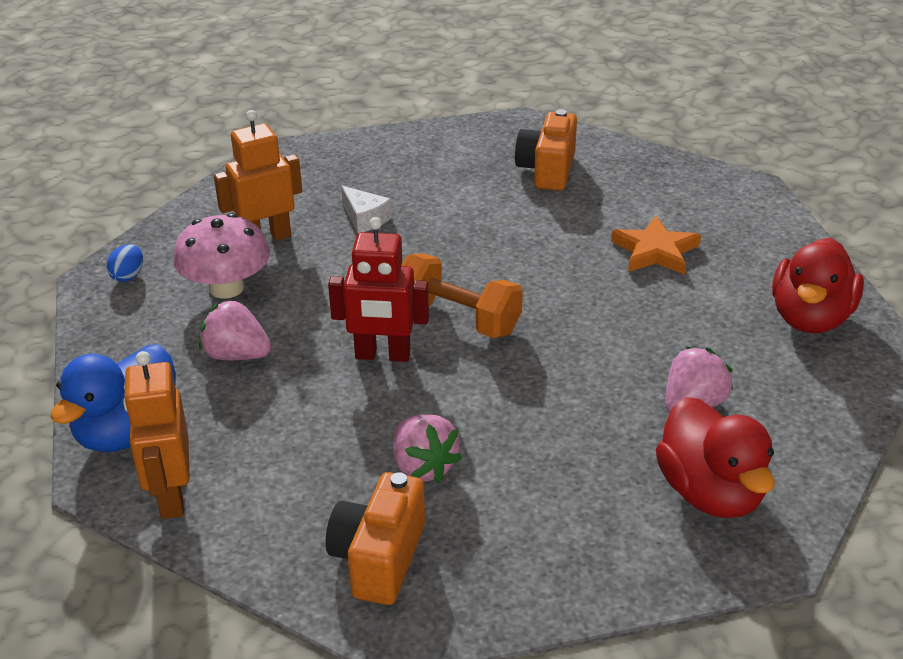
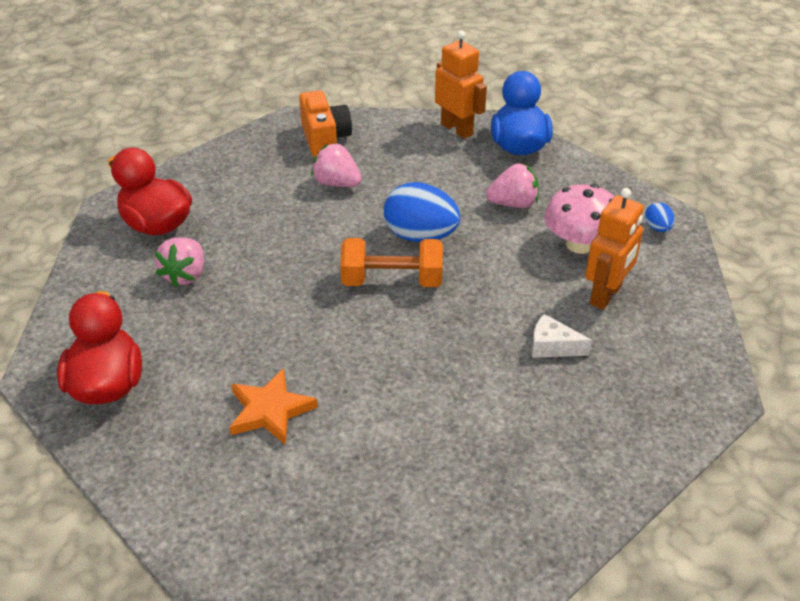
camera: 150 degrees right, 5 degrees up
red robot [328,217,429,362] -> blue egg [384,182,461,242]
orange camera [515,109,577,191] -> none

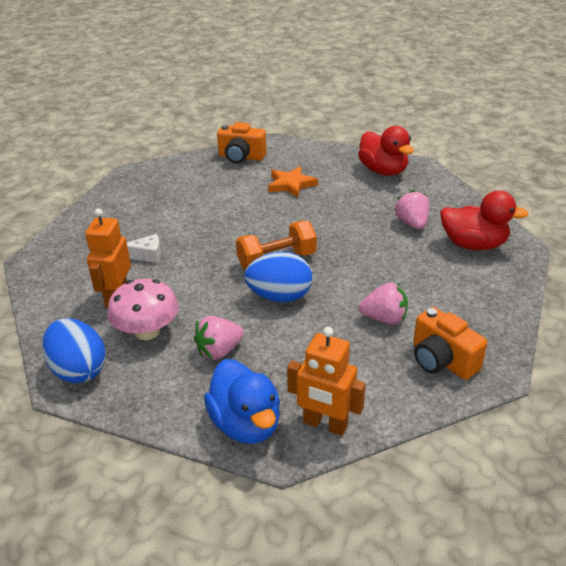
camera: 155 degrees right, 5 degrees down
blue egg [645,202,675,232] -> blue egg [42,318,106,383], size x2.15
none -> orange camera [217,122,266,163]

